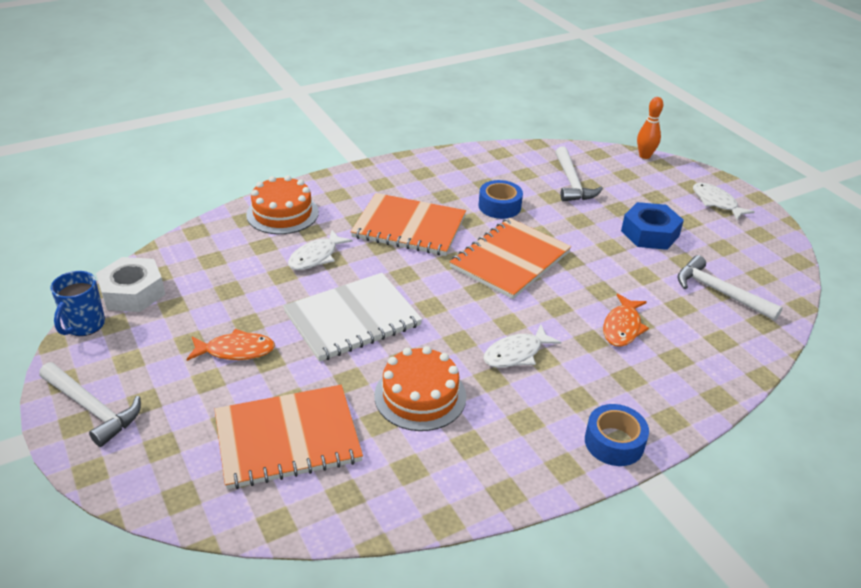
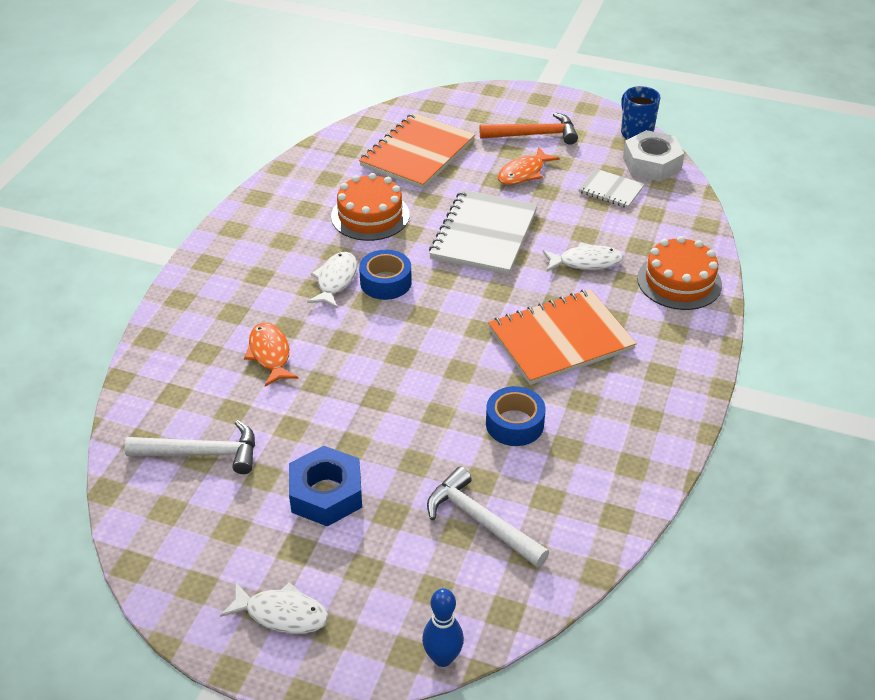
camera: 140 degrees right, 5 degrees up
white hammer [39,362,141,447] -> none
white fish [288,230,353,270] -> white fish turned 90 degrees clockwise [542,242,624,271]
orange notebook [449,218,571,299] -> none
blue tape [585,404,649,466] -> blue tape moved to [359,250,412,300]
orange bowling pin [637,97,663,159] -> blue bowling pin [422,588,464,667]
none -> orange hammer [479,112,578,145]
none -> white notebook [578,168,645,208]

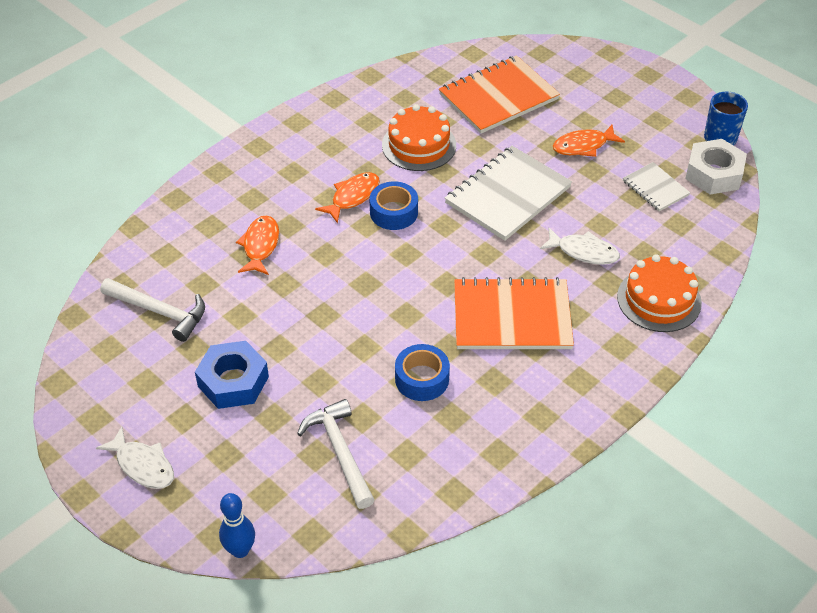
camera: 25 degrees right, 5 degrees up
white fish [307,252,357,309] -> orange fish [315,172,380,223]
orange hammer [479,112,578,145] -> none

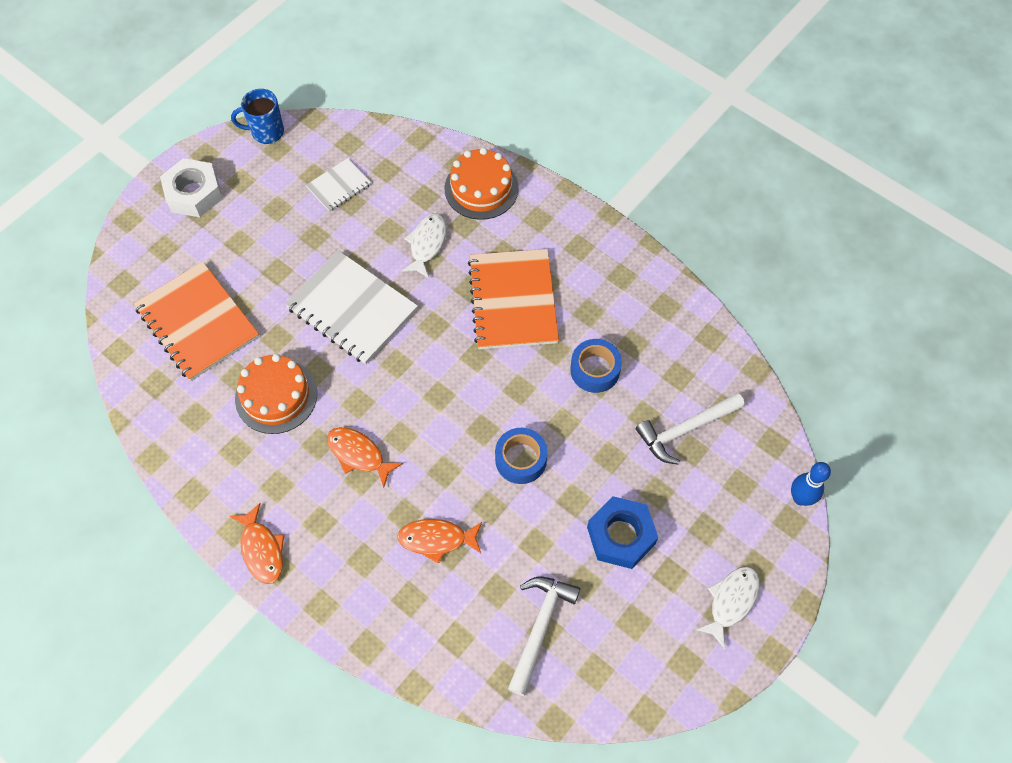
camera: 95 degrees left, 15 degrees up
blue tape [369,181,418,230] -> blue tape moved to [495,428,548,484]
orange fish [553,125,625,157] -> orange fish moved to [230,503,285,584]
white nut [685,139,747,195] -> white nut moved to [160,158,223,217]

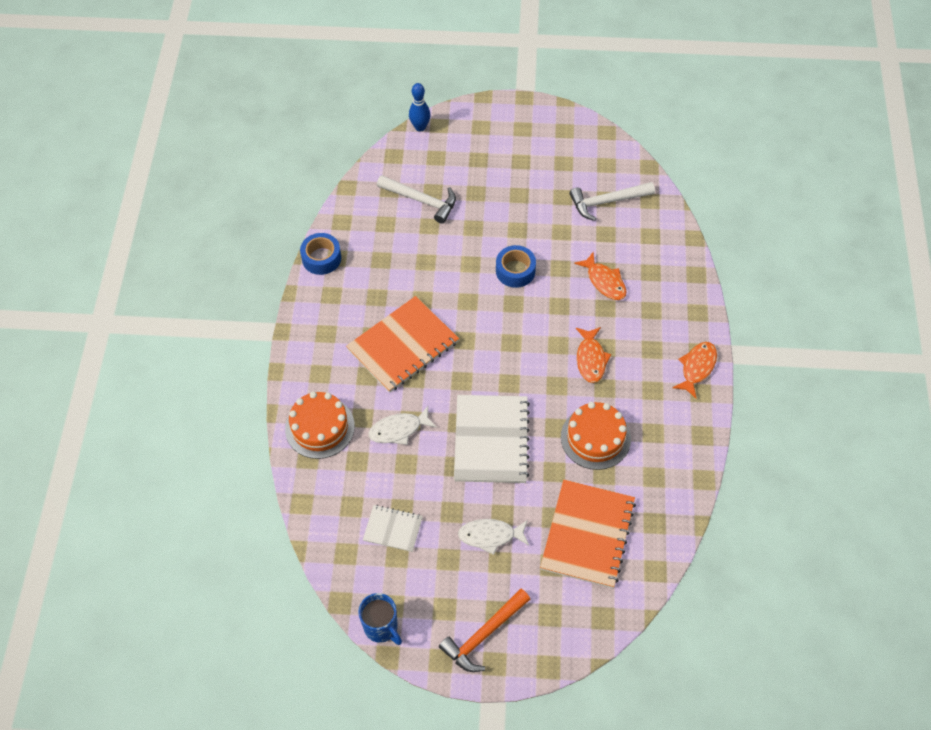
camera: 125 degrees left, 5 degrees down
white nut [160,158,223,217] -> orange hammer [439,589,530,672]
blue tape [570,339,622,393] -> blue tape moved to [300,233,341,275]
blue nut [587,496,658,569] -> none
white fish [695,566,760,649] -> white fish moved to [458,519,529,555]

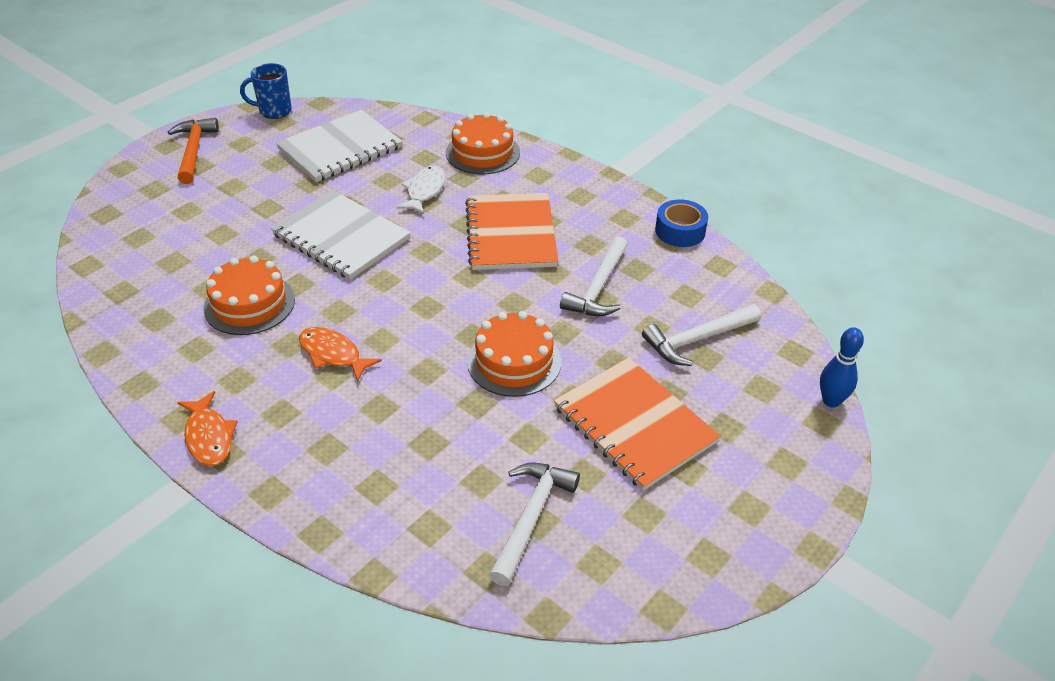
camera: 125 degrees right, 15 degrees down
white notebook [363,505,423,552] -> white notebook [276,110,402,182], size x1.91
white fish [458,519,529,555] -> none
blue tape [496,245,536,288] -> orange cake [467,311,561,397]
orange notebook [540,480,636,588] -> orange notebook moved to [554,357,721,491]
orange fish [574,252,627,300] -> none
none -> white hammer [560,236,627,316]

